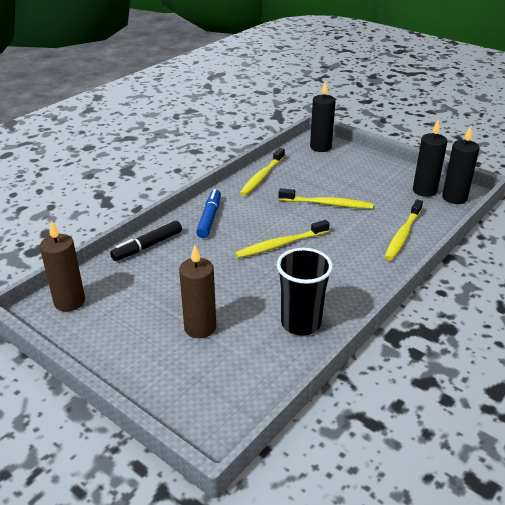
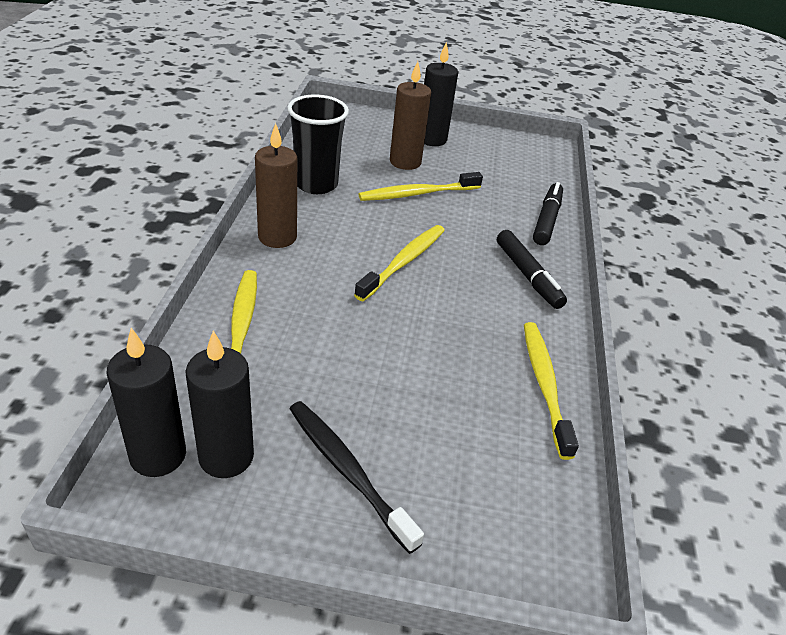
camera: 145 degrees right, 5 degrees up
brown candle [40,220,85,312] -> brown candle moved to [255,123,297,248]
blue marker [196,189,221,238] -> black marker [497,230,567,309]
yellow toothbrush [278,188,373,209] -> yellow toothbrush moved to [359,172,483,201]
black candle [310,81,336,152] -> black candle moved to [424,42,458,146]
none -> black toothbrush [290,401,424,554]

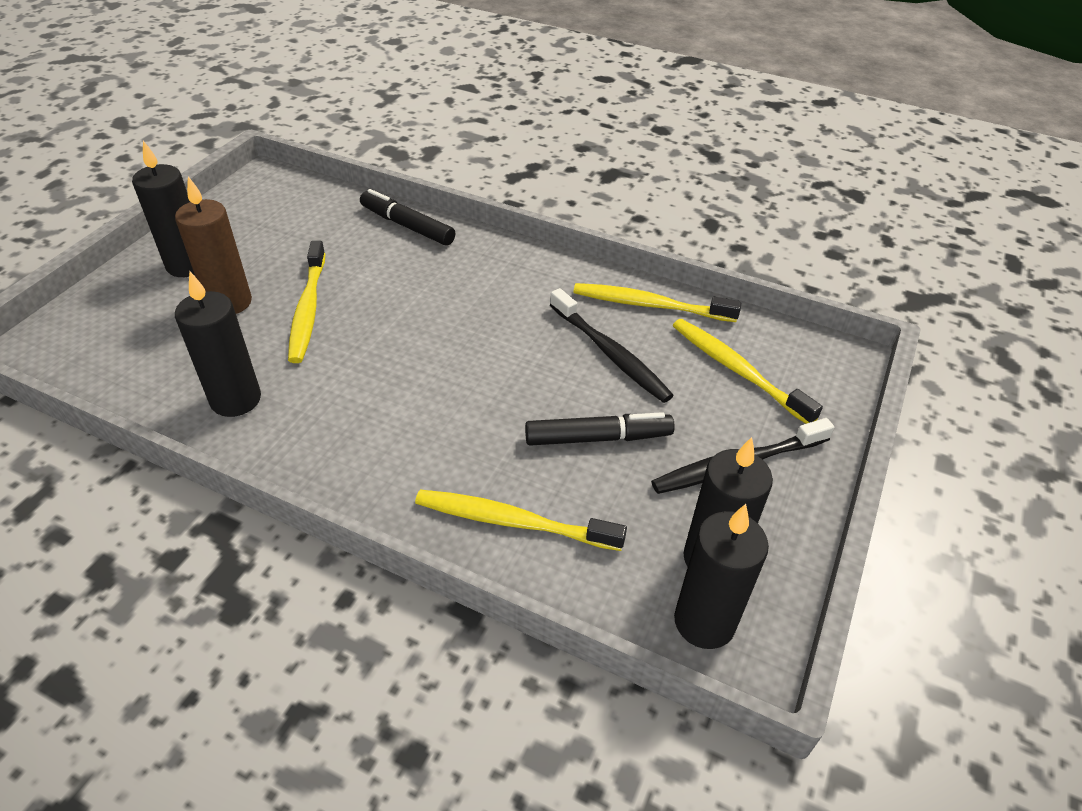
camera: 70 degrees left, 5 degrees up
brown candle [255,123,297,248] -> none
black cup [287,95,349,194] -> black candle [175,271,261,417]
yellow toothbrush [354,225,445,301] -> yellow toothbrush moved to [673,319,823,424]
black marker [497,230,567,309] -> black marker moved to [525,412,675,446]
none -> black toothbrush [550,288,674,403]

